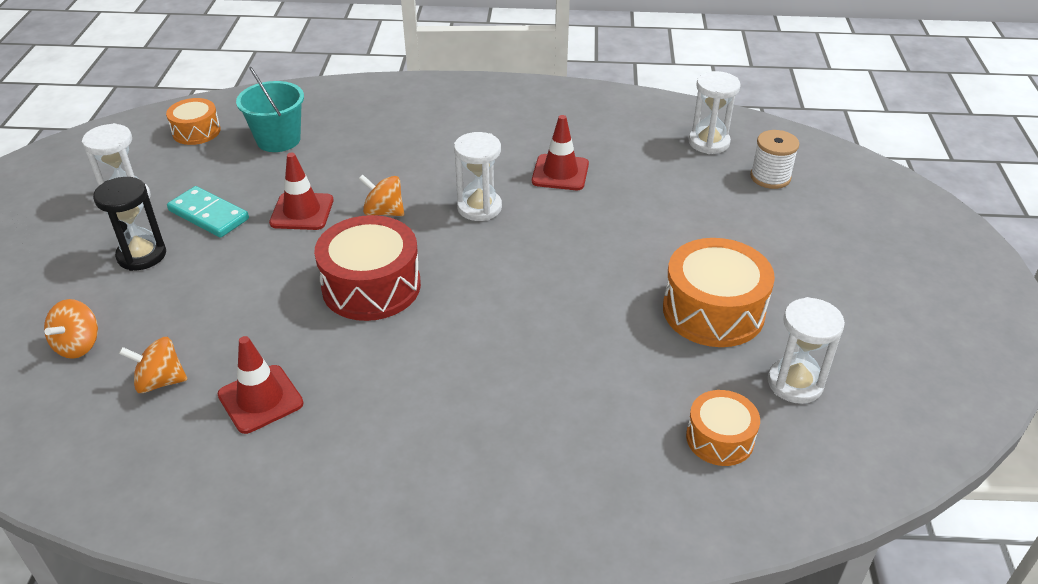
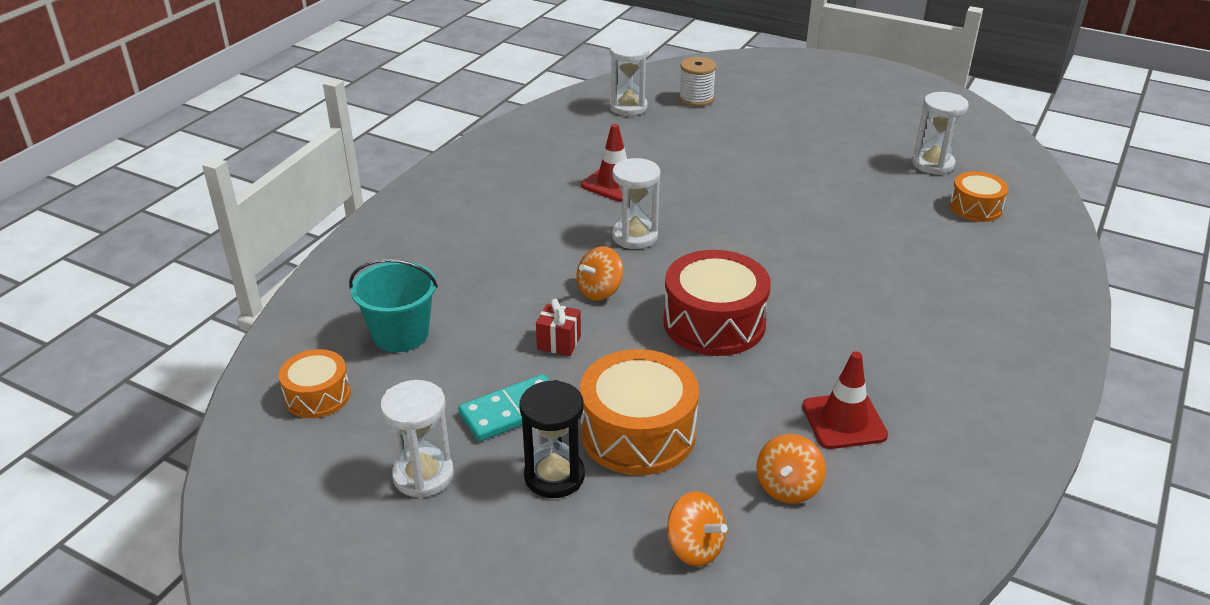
camera: 65 degrees left, 5 degrees down
red traffic cone [269,153,334,230] -> red gift [536,299,581,356]
orange drum [663,238,775,347] -> orange drum moved to [580,349,699,475]

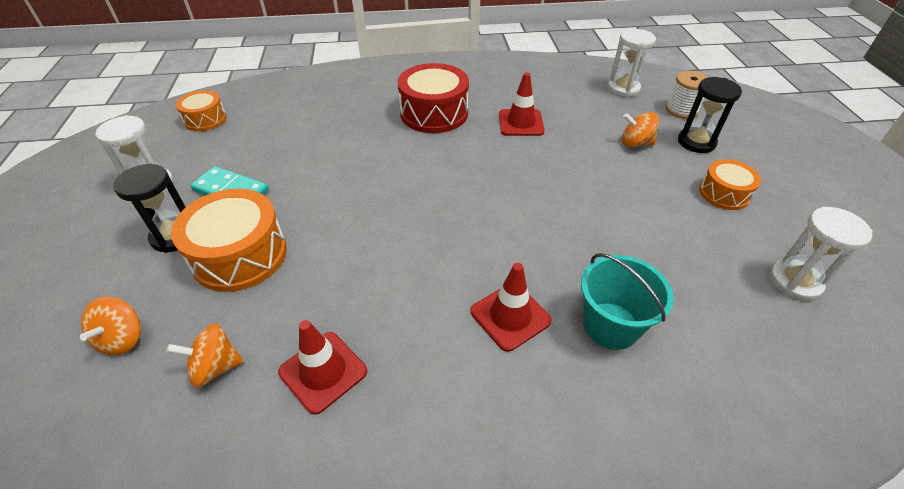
camera: 55 degrees right, 10 degrees up
turquoise bucket [349,259,438,352] -> turquoise bucket moved to [581,253,674,350]
red gift [536,299,581,356] -> none
orange spinning top [577,246,623,301] -> orange spinning top moved to [622,112,659,147]
white hourglass [612,158,660,249] -> none
red drum [663,250,771,356] -> red drum moved to [398,63,469,133]
orange drum [950,171,1009,222] -> orange drum moved to [699,159,761,210]
none -> red traffic cone [470,263,552,352]
none -> black hourglass [678,77,742,153]

